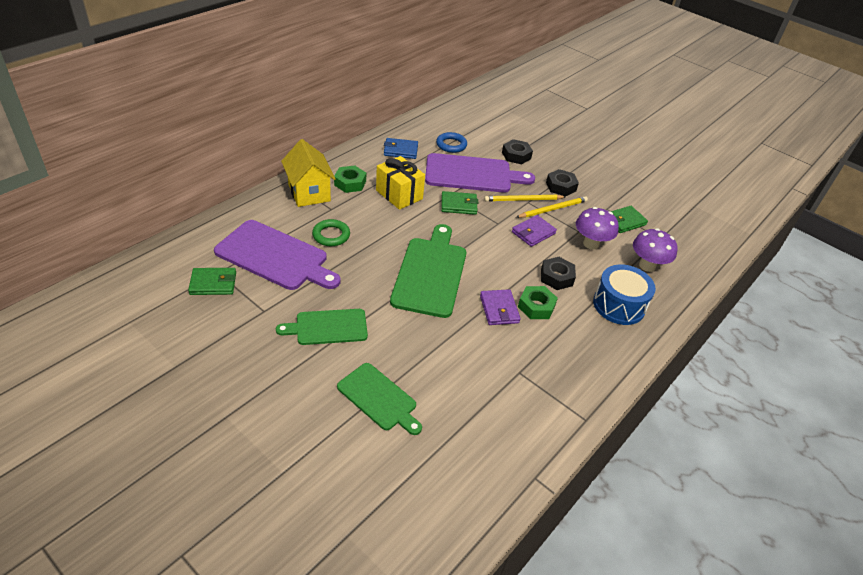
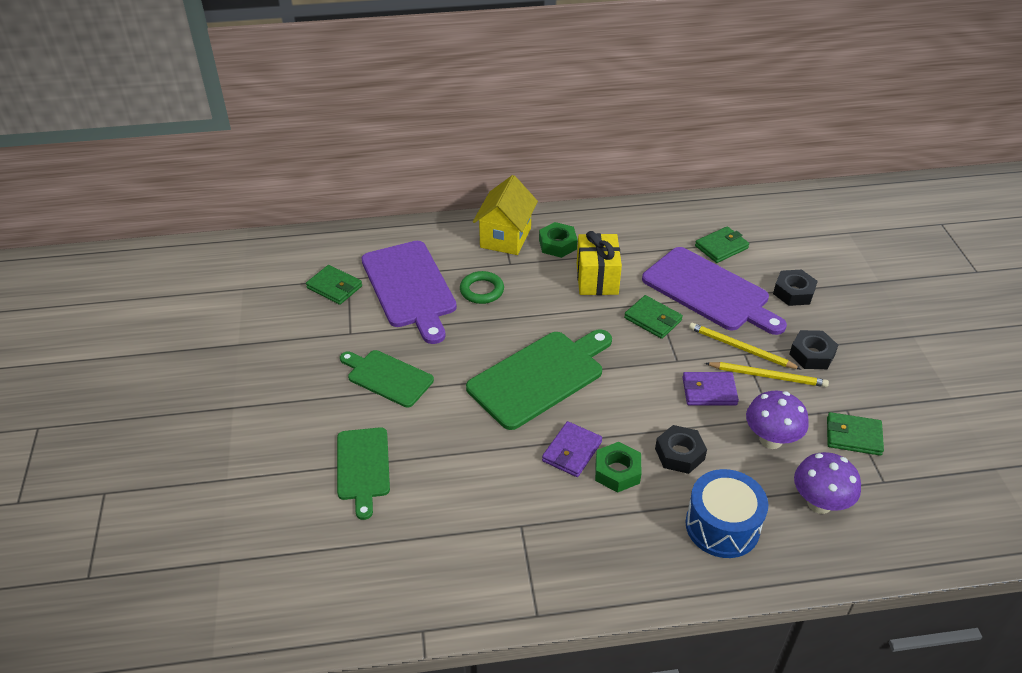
camera: 45 degrees right, 0 degrees up
blue wallet [384,138,418,159] -> none
blue ring [436,132,467,153] -> green wallet [695,226,749,263]

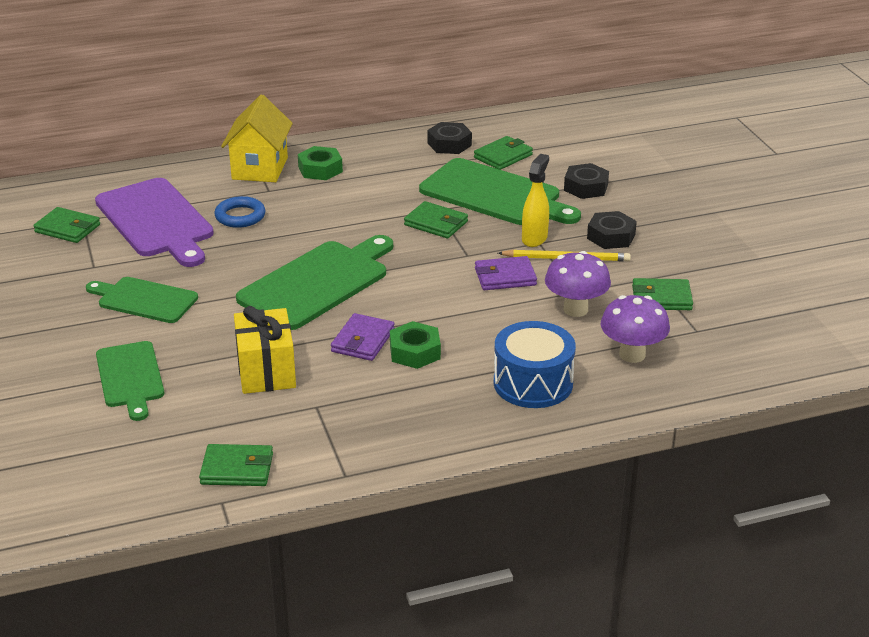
camera: 10 degrees left, 10 degrees down
green ring [460,271,504,304] -> blue ring [214,196,265,228]
yellow gift [577,231,622,295] -> yellow gift moved to [234,306,296,394]
purple cutting board [642,247,787,335] -> green cutting board [419,158,581,225]
black nut [655,425,707,474] -> black nut moved to [427,122,472,154]
yellow pencil [689,323,801,369] -> yellow spray bottle [522,154,549,247]
none -> green wallet [199,444,273,486]

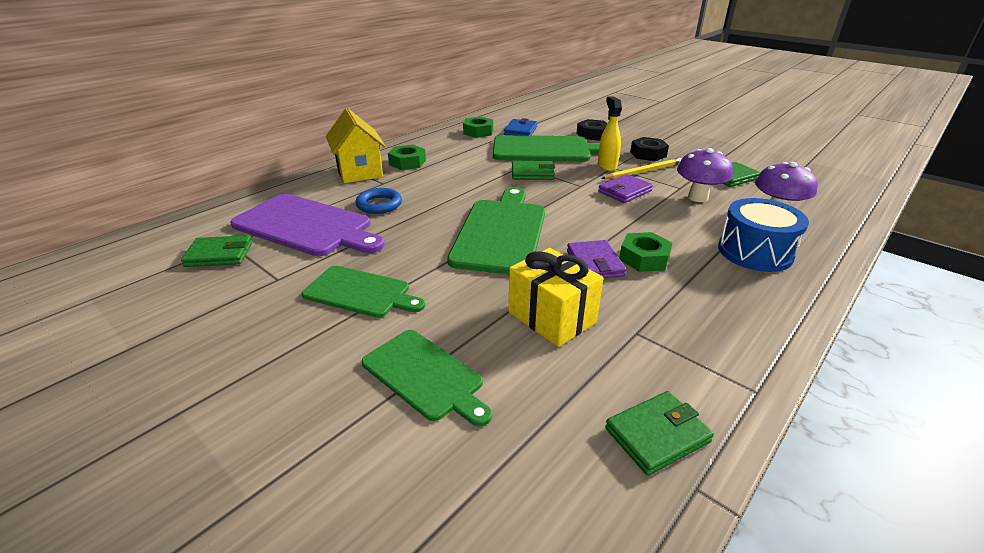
camera: 30 degrees left, 0 degrees up
green cutting board [86,277,198,323] -> green cutting board turned 150 degrees counterclockwise [302,266,425,318]
black nut [427,122,472,154] -> green nut [463,116,493,138]
green wallet [474,136,533,170] -> blue wallet [504,118,538,136]

